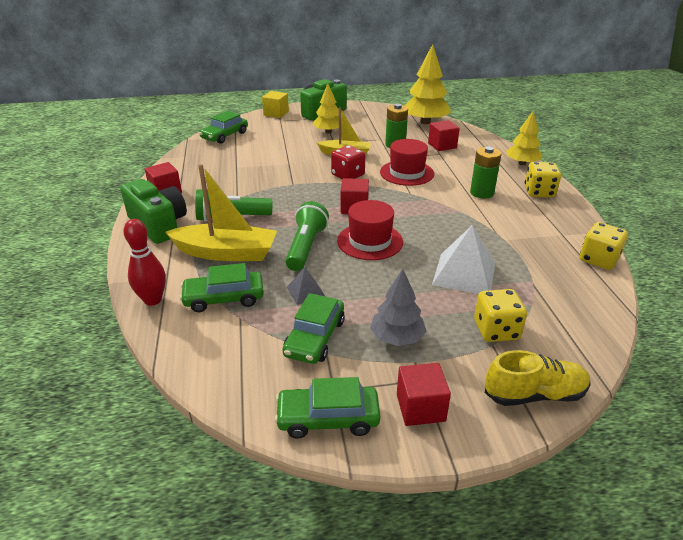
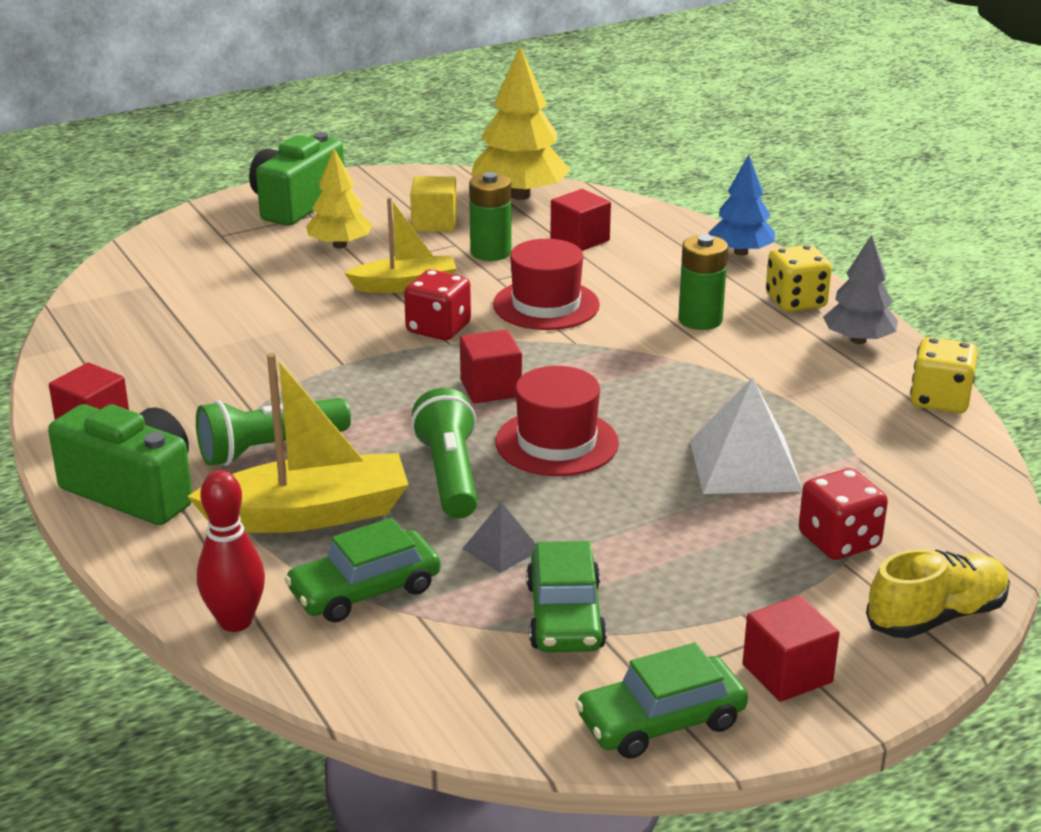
camera: 20 degrees left, 5 degrees down
green car [199,111,248,144] -> none
yellow cube [262,91,289,118] -> yellow cube moved to [410,176,457,232]
grey tree [370,269,426,346] -> grey tree moved to [823,235,898,344]
yellow dice [474,289,527,342] -> red dice [799,468,888,560]
yellow tree [506,111,543,165] -> blue tree [709,155,775,255]

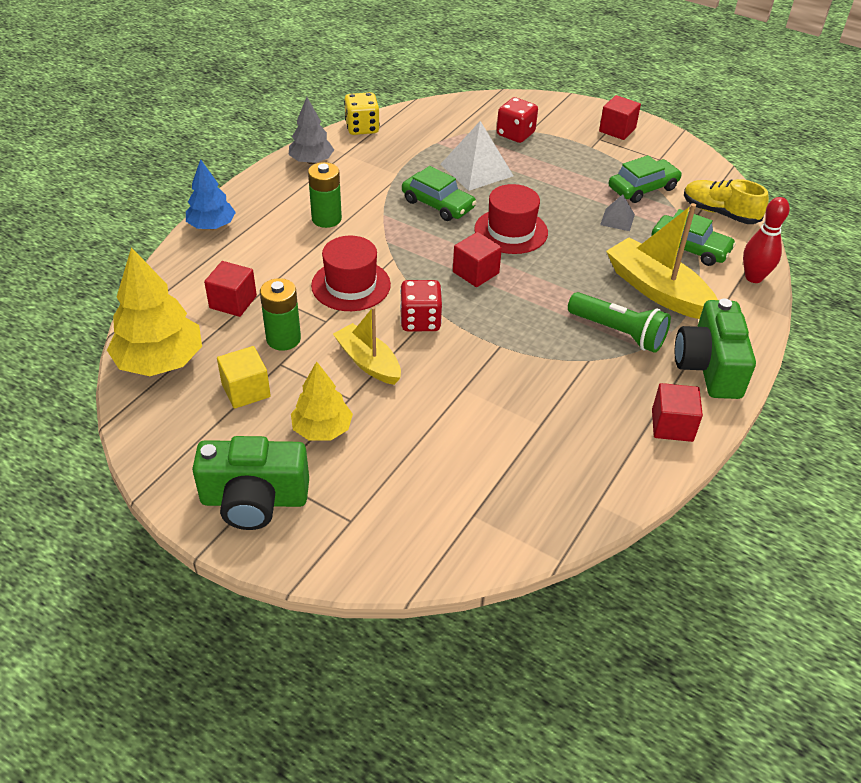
camera: 120 degrees left, 15 degrees up
green flashlight [411,388,478,519] -> none
green car [575,643,748,759] -> green car moved to [402,166,476,221]
yellow dice [766,245,832,312] -> none
yellow shoe [866,549,1010,638] -> yellow shoe moved to [684,179,769,224]

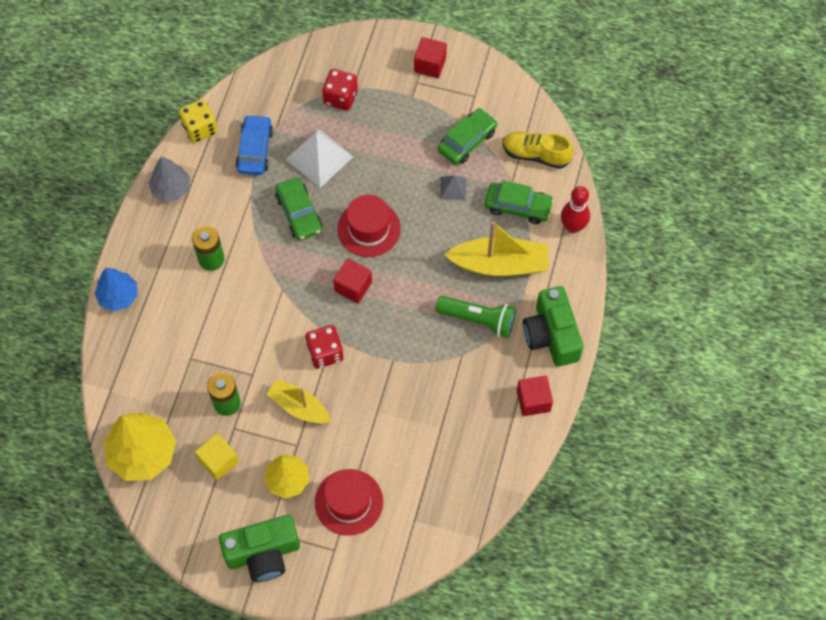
camera: 15 degrees left, 20 degrees up
red cube [204,261,257,317] -> none
red hat [311,236,391,311] -> red hat moved to [315,469,383,536]
green car [402,166,476,221] -> green car turned 45 degrees clockwise [275,177,322,240]
yellow boat [606,203,718,319] -> yellow boat turned 150 degrees clockwise [444,221,549,276]
none -> blue car [236,114,273,175]

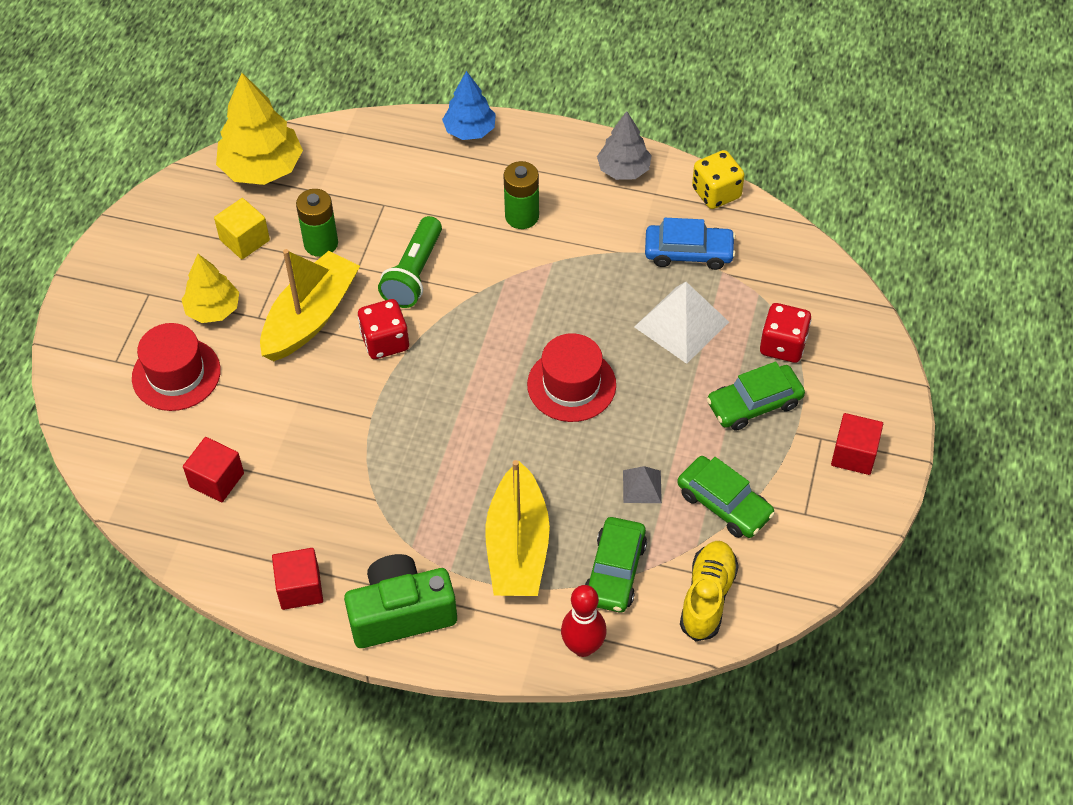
camera: 90 degrees right, 10 degrees down
green camera [219,515,300,582] -> none
yellow boat [267,379,331,424] -> yellow boat [260,249,360,361], size x1.53
green car [275,177,322,240] -> green car moved to [707,362,805,431]
red cube [333,258,372,303] -> red cube moved to [183,437,244,502]
green flashlight [435,296,516,338] -> green flashlight moved to [378,216,442,308]

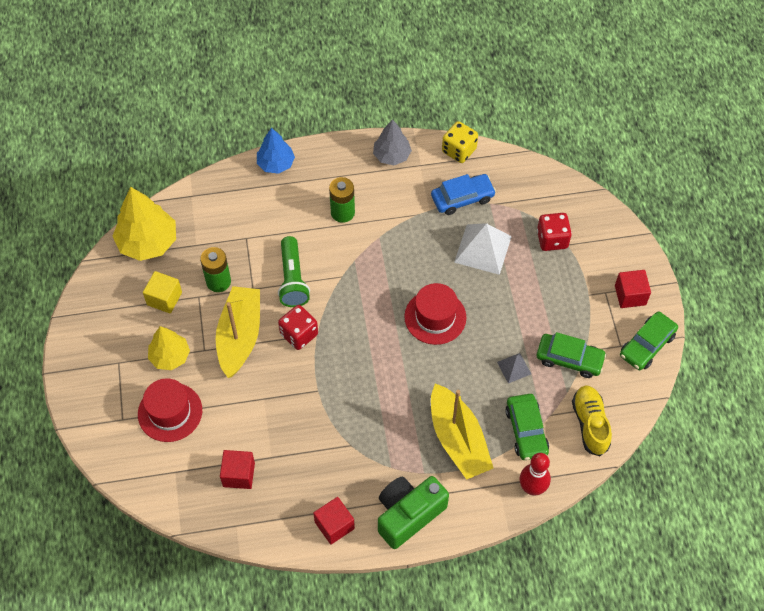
camera: 25 degrees left, 5 degrees up
green car [707,362,805,431] -> green car moved to [620,312,678,370]

